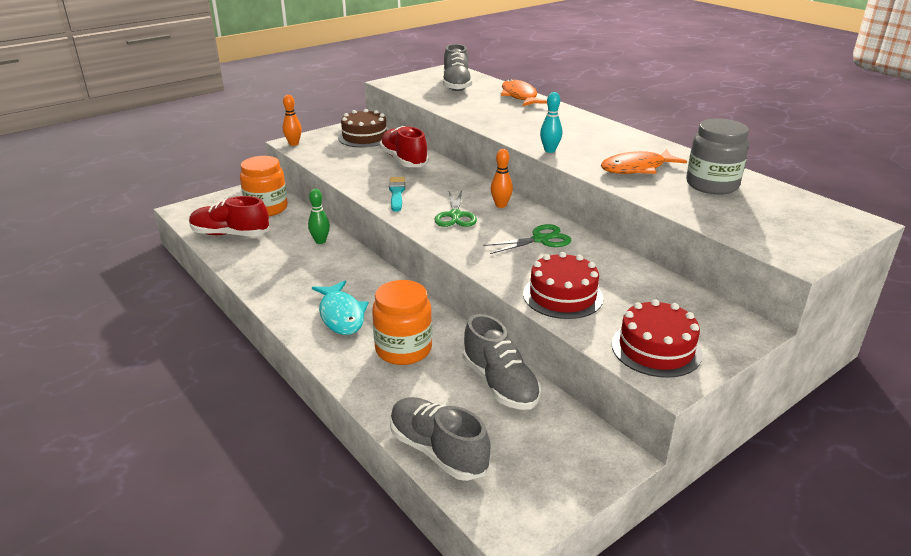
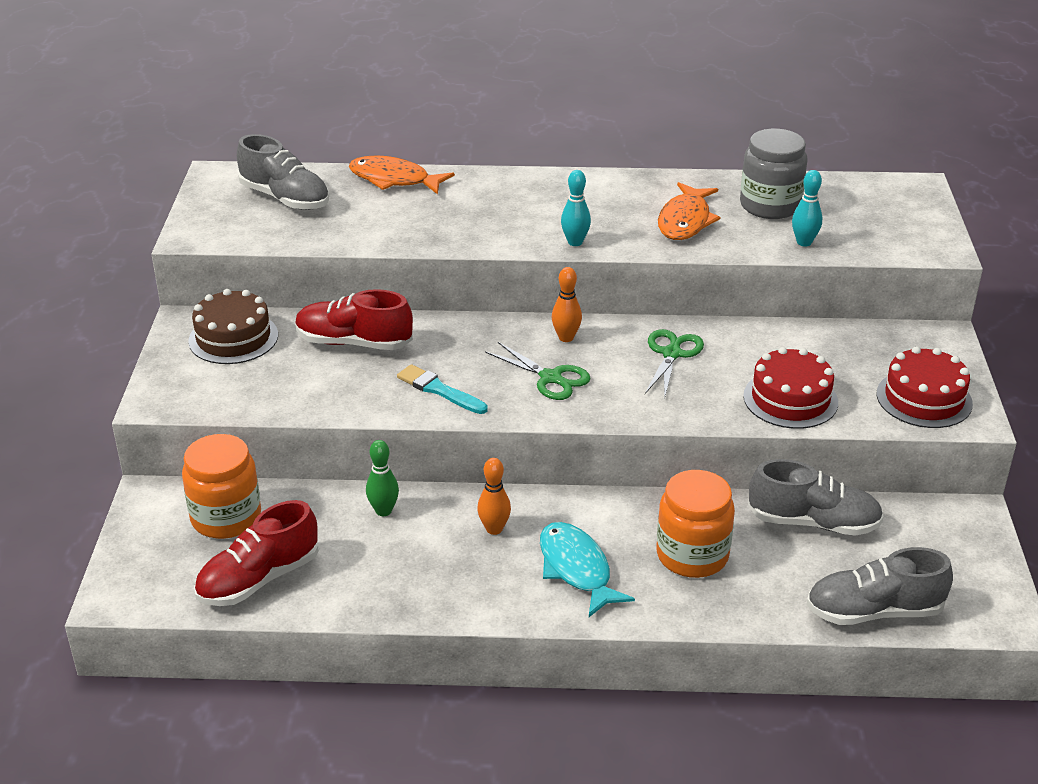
camera: 50 degrees left, 5 degrees up
orange bowling pin [283,95,302,146] -> orange bowling pin moved to [477,458,511,535]
turquoise fish [312,280,368,335] -> turquoise fish turned 135 degrees counterclockwise [540,522,635,617]
none -> turquoise bowling pin [792,170,822,246]

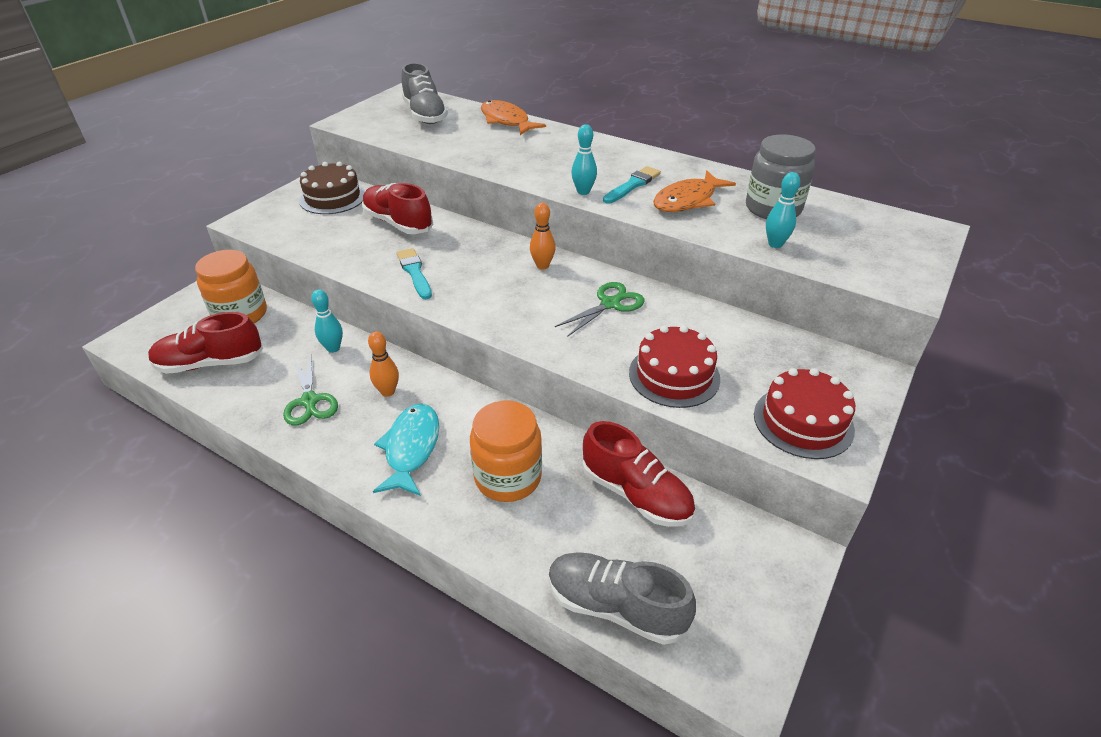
camera: 30 degrees right, 5 degrees up
green bowling pin [366,440,399,516] -> turquoise bowling pin [311,289,343,353]
green scissors [485,342,591,400] -> green scissors moved to [283,355,338,426]
grey shoe [748,459,884,536] -> red shoe [582,421,695,527]
none -> turquoise brush [603,166,661,204]

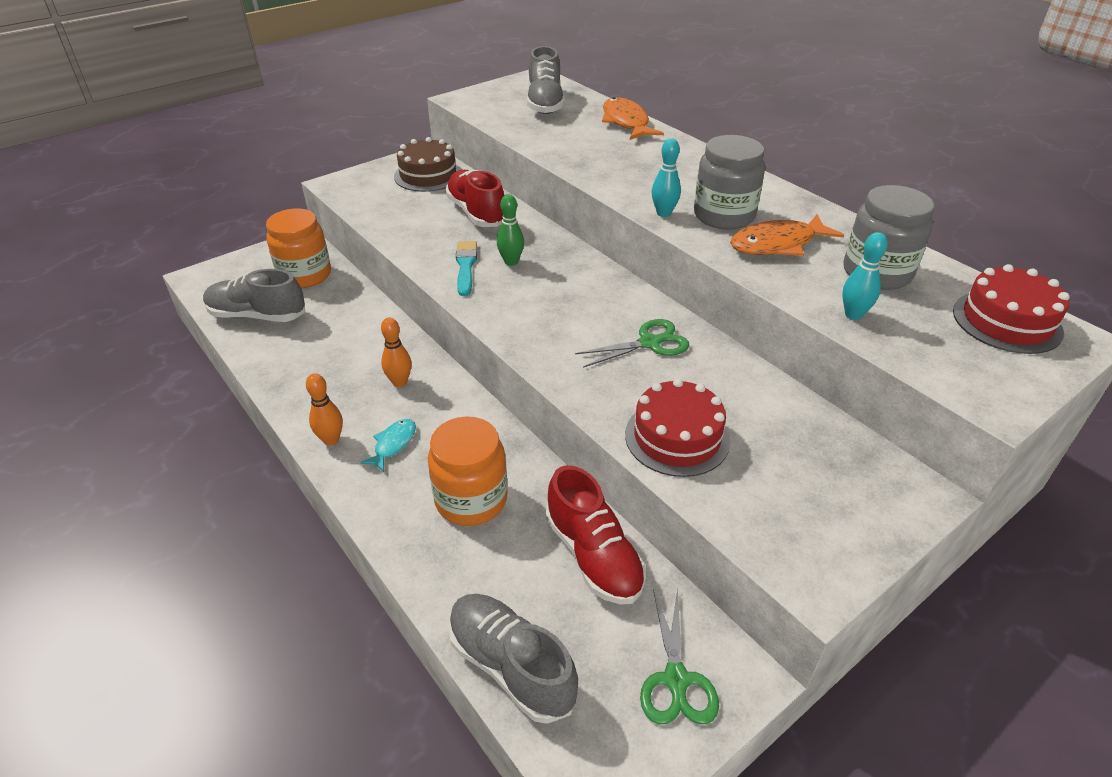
camera: 20 degrees right, 0 degrees up
red shoe [148,312,263,374] -> grey shoe [203,269,305,322]
green scissors [283,355,338,426] -> green scissors moved to [640,588,719,724]
turquoise bowling pin [311,289,343,353] -> none
turquoise fish [373,404,439,496] -> turquoise fish [360,419,416,472], size x0.59
orange bowling pin [530,203,556,269] -> orange bowling pin moved to [306,374,343,446]
turquoise brush [603,166,661,204] -> grey jar [694,135,765,229]
red cake [754,368,855,459] -> red cake moved to [953,264,1070,354]
none -> green bowling pin [497,194,524,266]

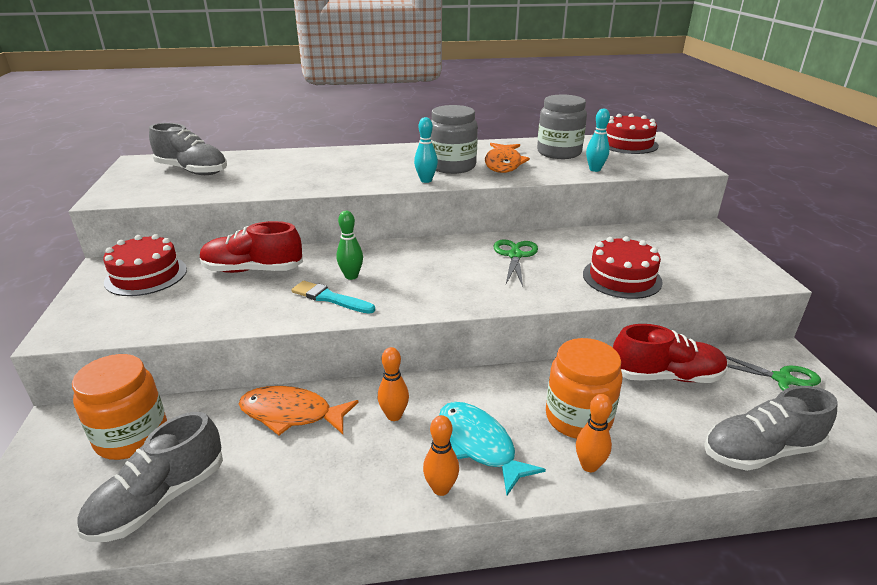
camera: 60 degrees left, 10 degrees down
turquoise fish [360,419,416,472] -> turquoise fish [439,402,546,495], size x1.71
brown cake [394,137,461,192] -> red cake [103,234,187,296]
orange fish [602,97,664,140] -> orange fish moved to [239,386,359,435]
none -> orange bowling pin [576,394,612,472]

